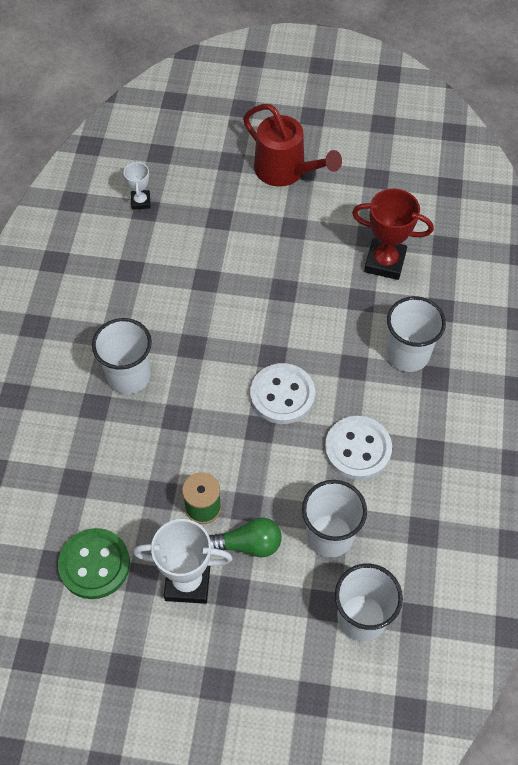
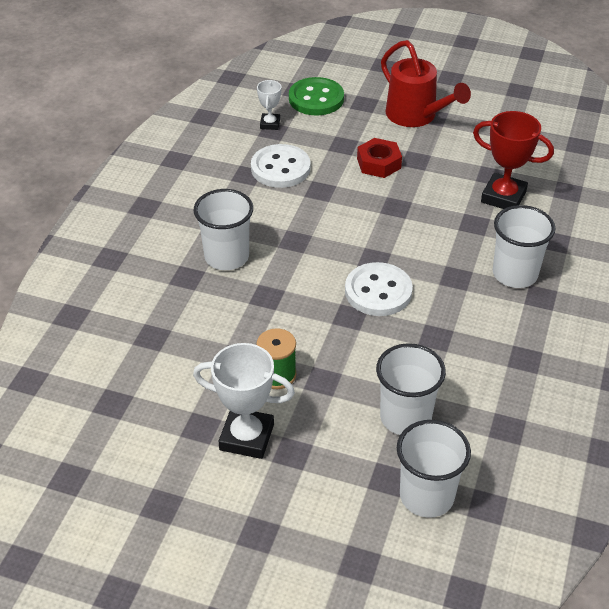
camera: 10 degrees right, 15 degrees down
green button [58,528,130,599] -> green button moved to [289,77,344,115]
green light bulb [209,517,282,557] -> none
white button [325,416,392,480] -> white button moved to [251,144,310,188]
none -> red nut [357,138,402,178]

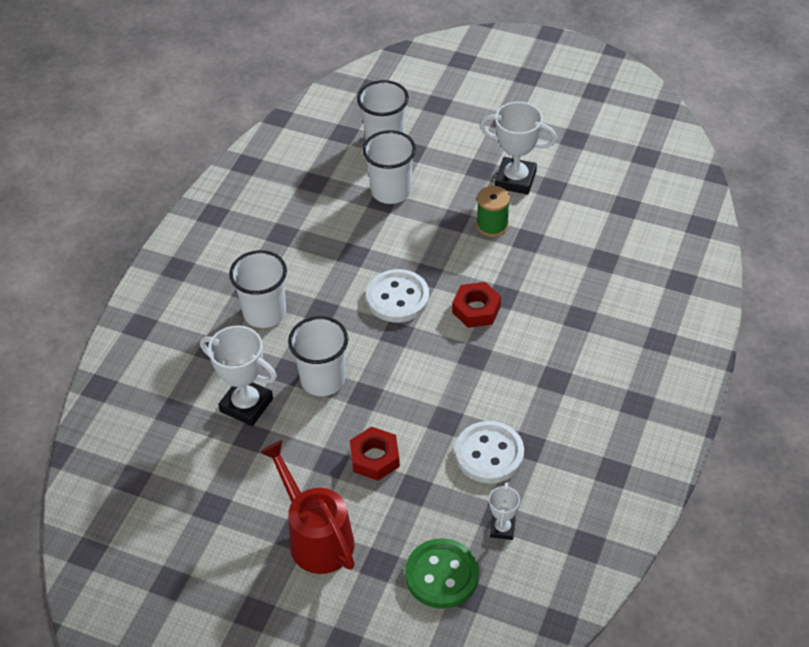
camera: 175 degrees left, 5 degrees up
white cup [194,189,253,270] -> white cup moved to [288,316,348,396]
red trophy [473,111,554,209] -> white trophy [200,326,277,426]
none -> red nut [452,282,501,328]

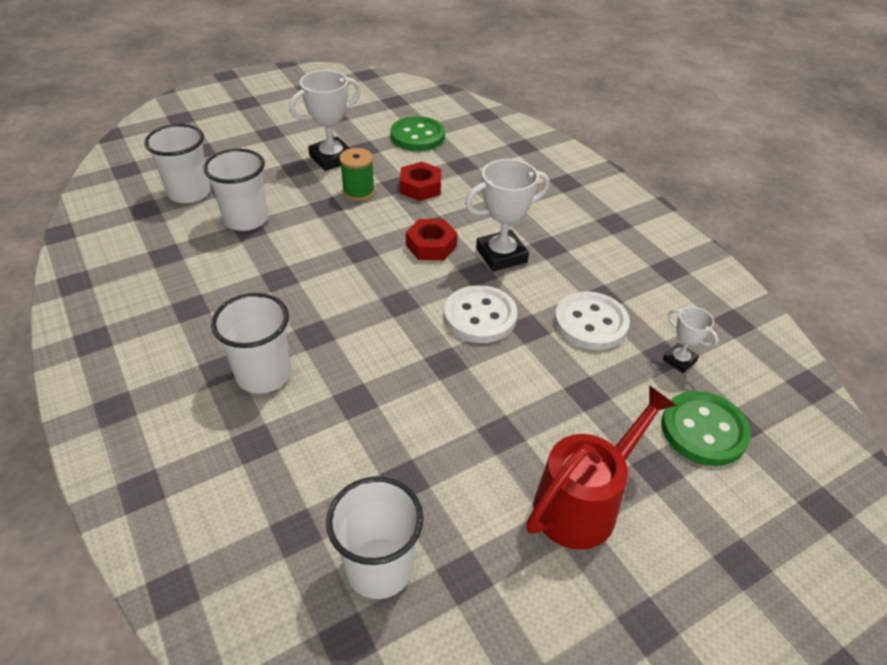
camera: 55 degrees left, 5 degrees down
white trophy [200,326,277,426] -> white trophy moved to [465,159,550,271]
red watering can [260,440,354,574] -> red watering can turned 135 degrees clockwise [526,385,677,549]
white cup [288,316,348,396] -> white cup moved to [326,476,424,599]
red nut [350,427,400,481] -> red nut moved to [400,162,441,201]
white button [366,269,429,323] -> white button moved to [444,285,518,343]
none -> green button [390,116,445,151]

